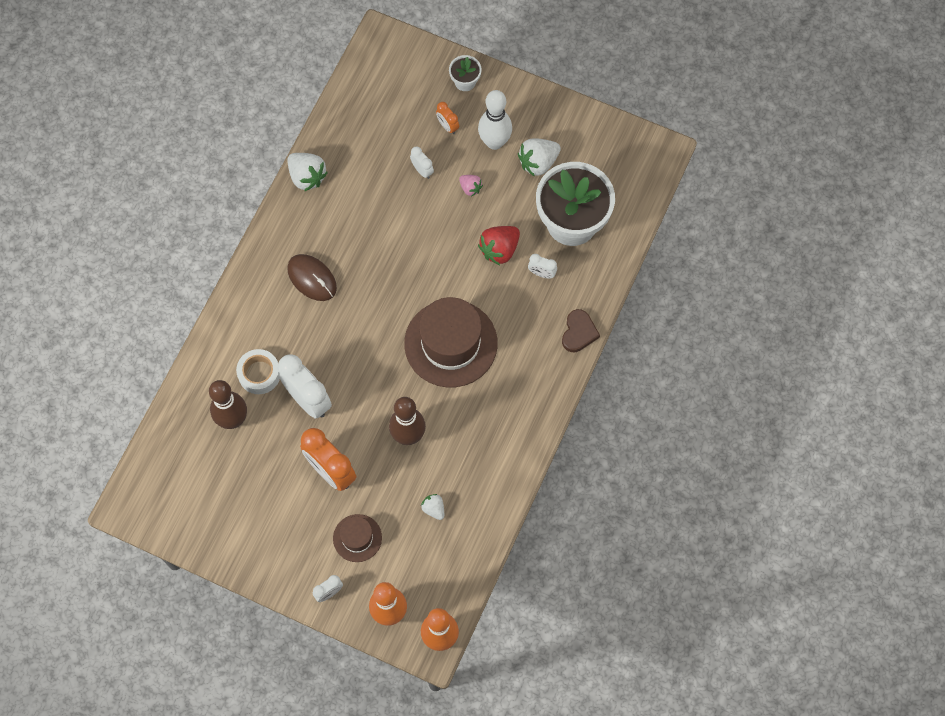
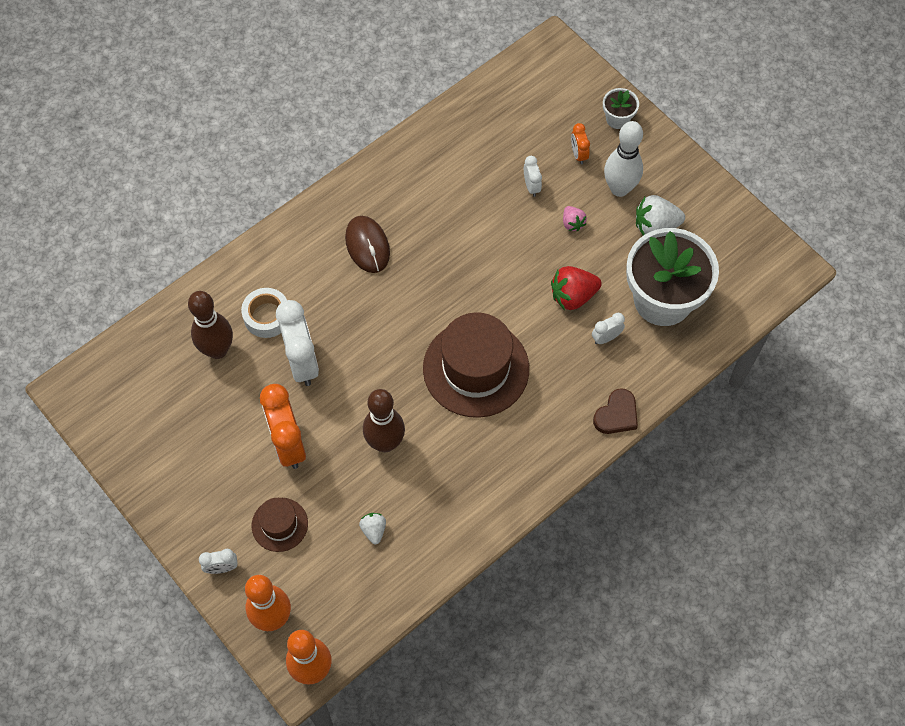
camera: 25 degrees right, 5 degrees down
white strawberry [287,153,328,192] -> none
white clock [528,254,557,279] -> white clock turned 105 degrees clockwise [592,313,625,344]

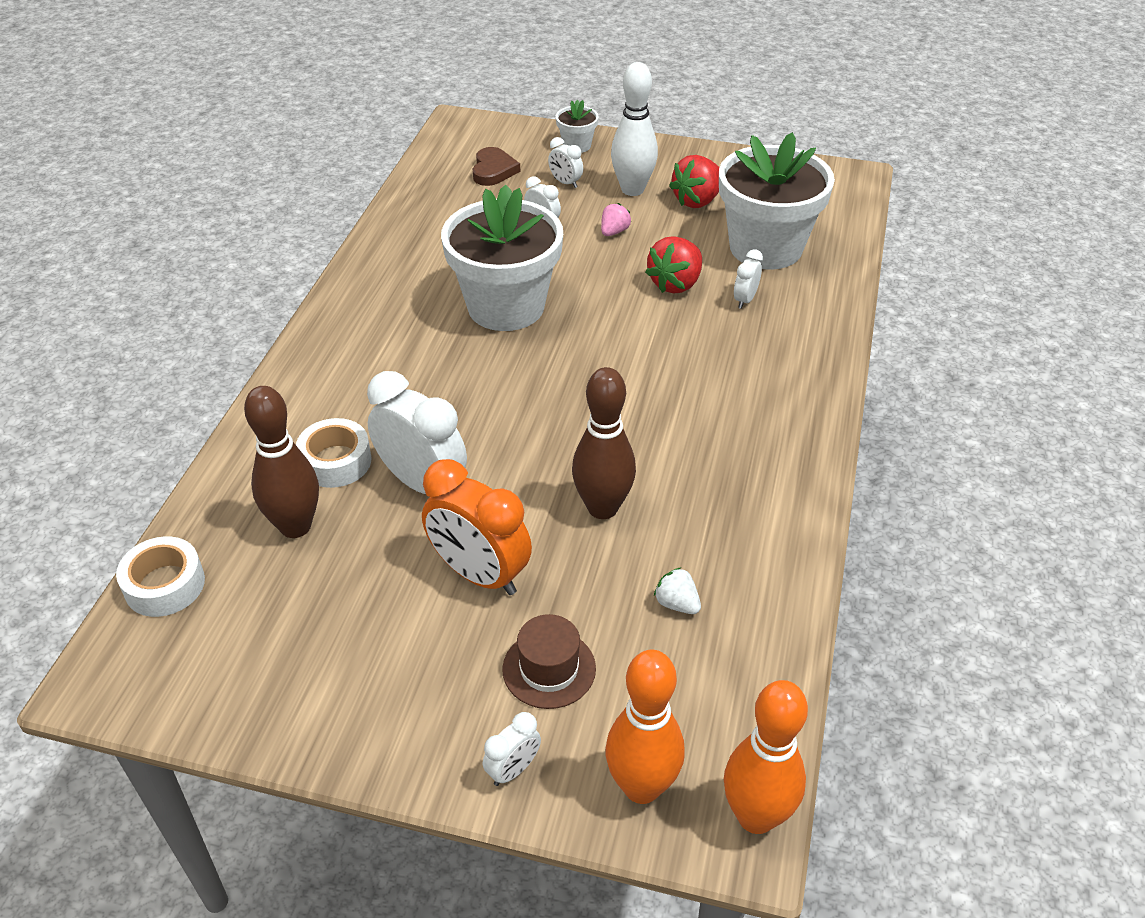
camera: 35 degrees left, 20 degrees down
brown mouse [345,216,390,273] -> none
brown hat [423,312,529,418] -> none
pink strawberry [563,206,587,232] -> pink strawberry turned 90 degrees counterclockwise [601,203,631,236]
orange clock [571,123,590,164] -> white clock [548,137,583,188]
brown heart [593,388,638,434] -> brown heart moved to [473,147,520,186]
white strawberry [636,195,685,236] -> red strawberry [669,155,720,208]
none -> white tape [116,536,205,617]
none -> white flower pot [441,185,563,331]

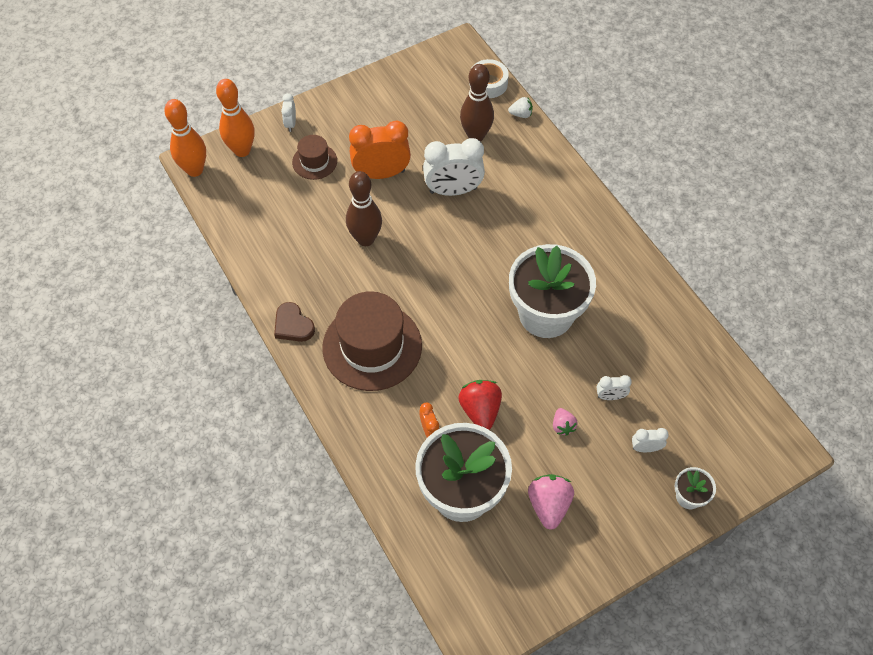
camera: 135 degrees right, 15 degrees up
white tape [296,418,371,488] -> none
brown heart [473,147,520,186] -> brown heart moved to [274,302,315,342]
white bowling pin [611,62,658,196] -> none
white strawberry [654,568,701,614] -> white strawberry moved to [508,97,533,118]
red strawberry [669,155,720,208] -> pink strawberry [528,474,574,530]
white clock [734,249,763,309] -> orange clock [419,402,439,438]
none -> brown hat [322,291,422,391]

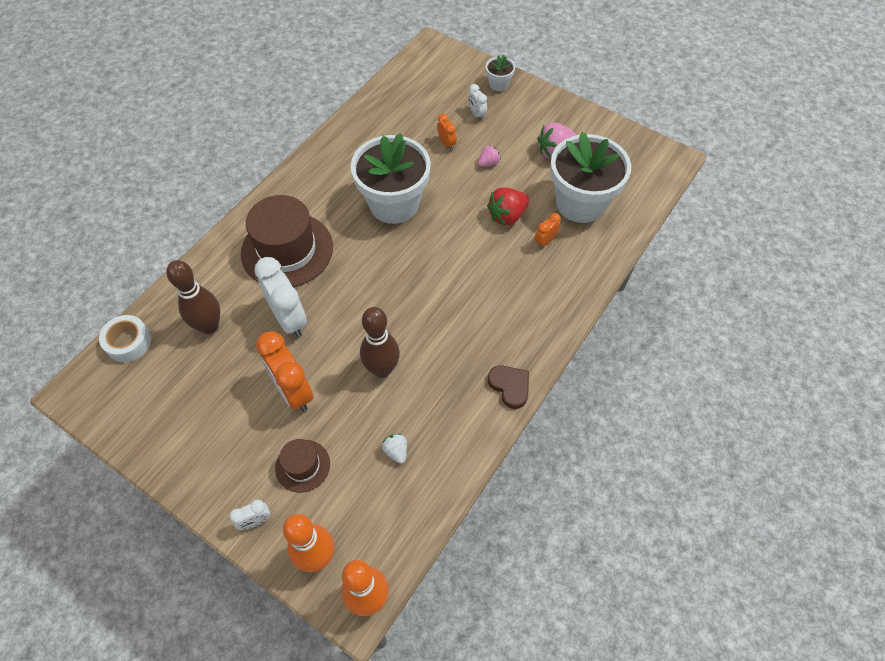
camera: 115 degrees left, 0 degrees up
brown heart [274,302,315,342] -> brown heart turned 60 degrees counterclockwise [488,365,529,409]
brown hat [322,291,422,391] -> brown hat moved to [241,195,333,287]
white strawberry [508,97,533,118] -> white strawberry moved to [382,434,407,464]
white clock [597,375,632,400] -> orange clock [437,114,457,150]

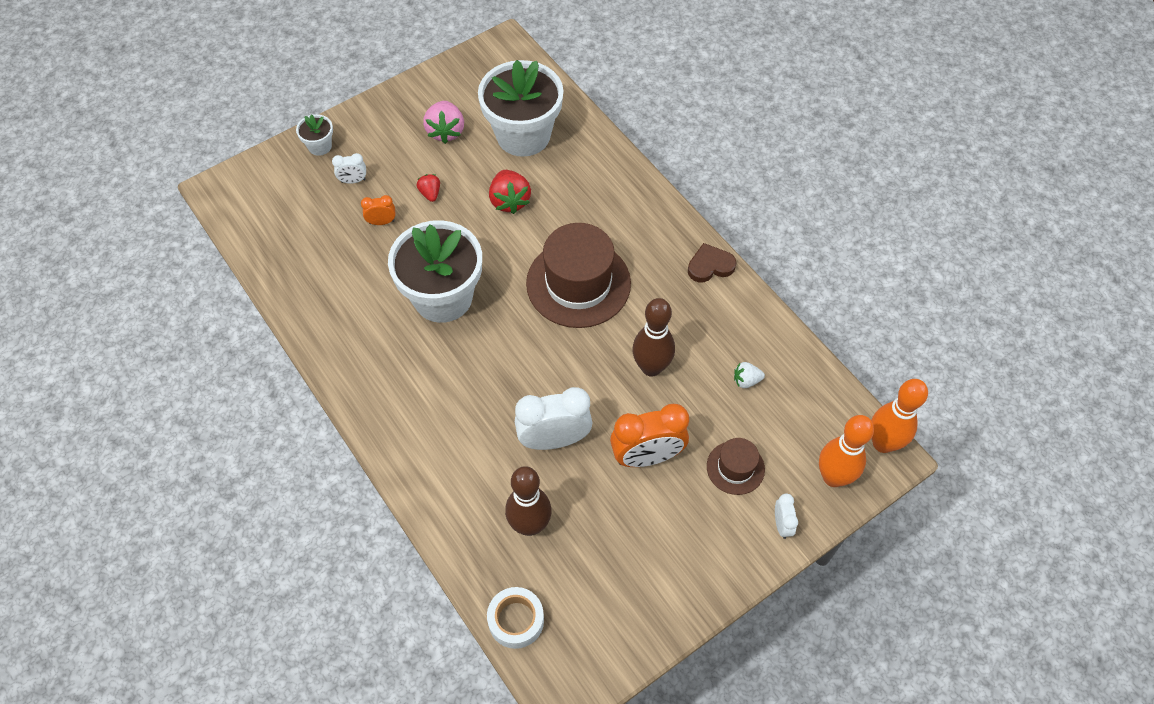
camera: 70 degrees left, 0 degrees up
brown hat [241,195,333,287] -> brown hat moved to [526,223,631,328]
pink strawberry [478,145,501,167] -> red strawberry [417,174,440,202]
orange clock [535,213,561,248] -> none

